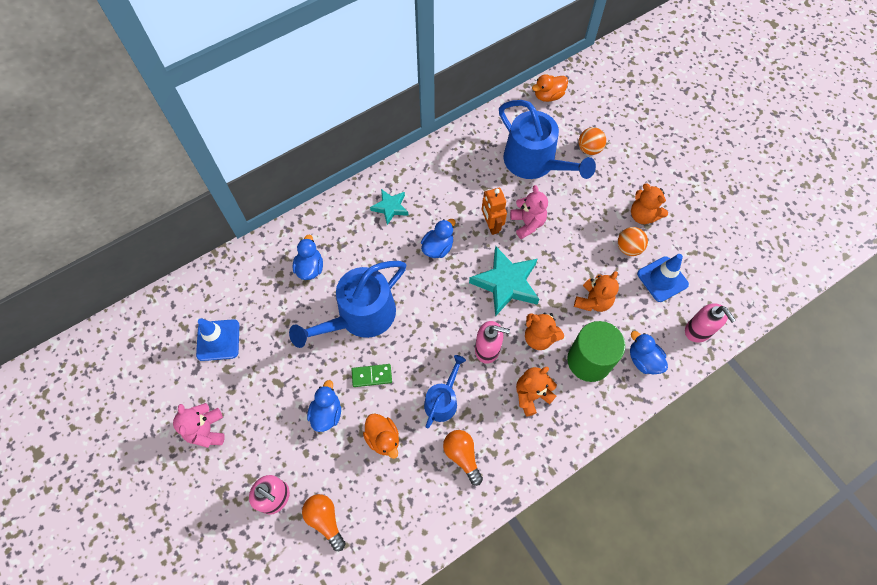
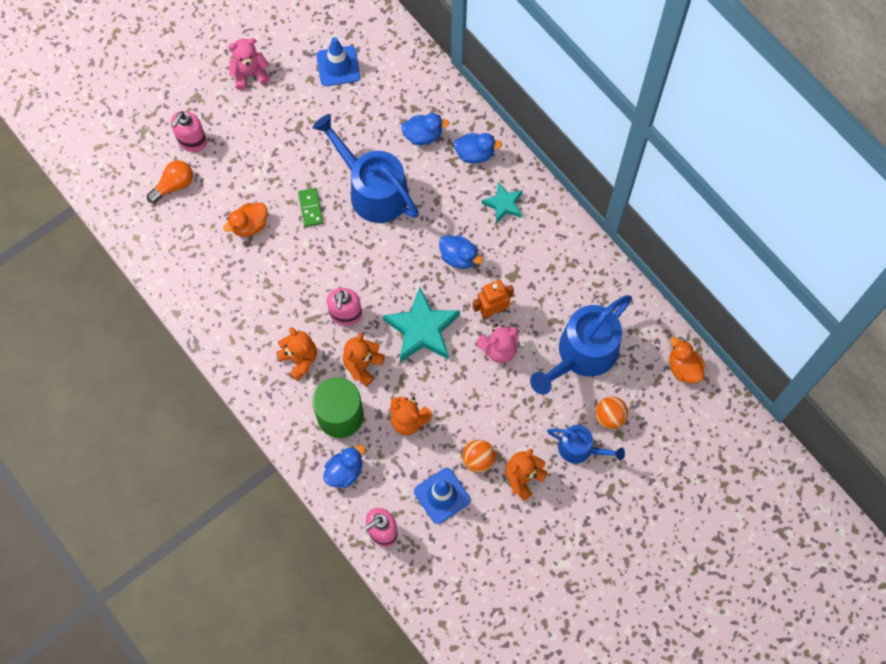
camera: 85 degrees right, 5 degrees up
blue duck [307,380,341,432] -> blue duck moved to [453,133,502,163]
blue watering can [424,355,466,428] -> blue watering can moved to [547,425,625,464]
orange light bulb [443,430,483,486] -> none

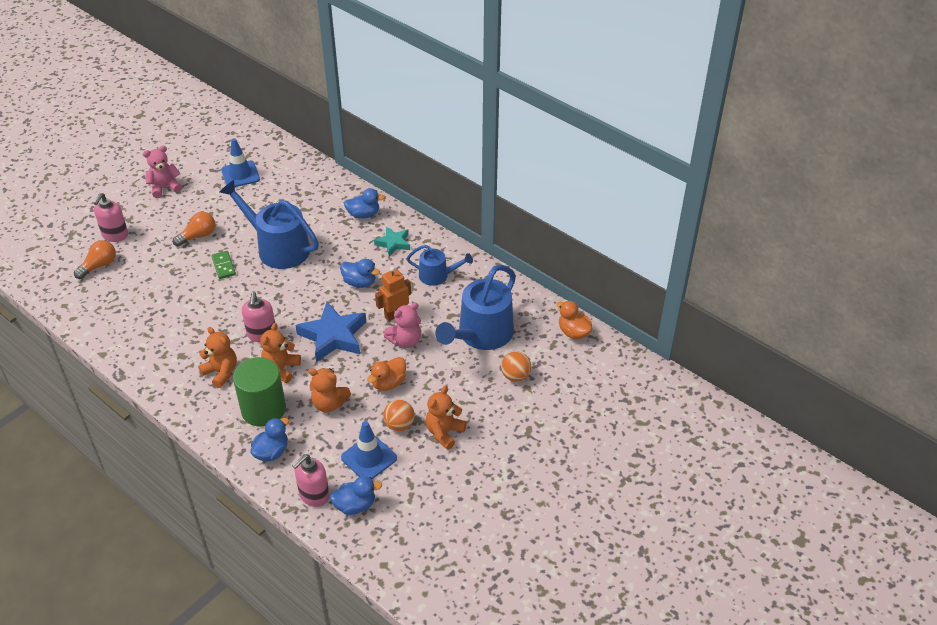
camera: 10 degrees left, 25 degrees down
orange duck [223,203,267,237] -> orange duck moved to [367,357,406,391]
turquoise star [383,287,460,362] -> blue star [295,302,366,362]
blue duck [401,113,449,145] -> blue duck moved to [330,476,382,515]
blue watering can [547,425,625,464] -> blue watering can moved to [407,245,473,286]
none -> orange light bulb [173,212,215,247]

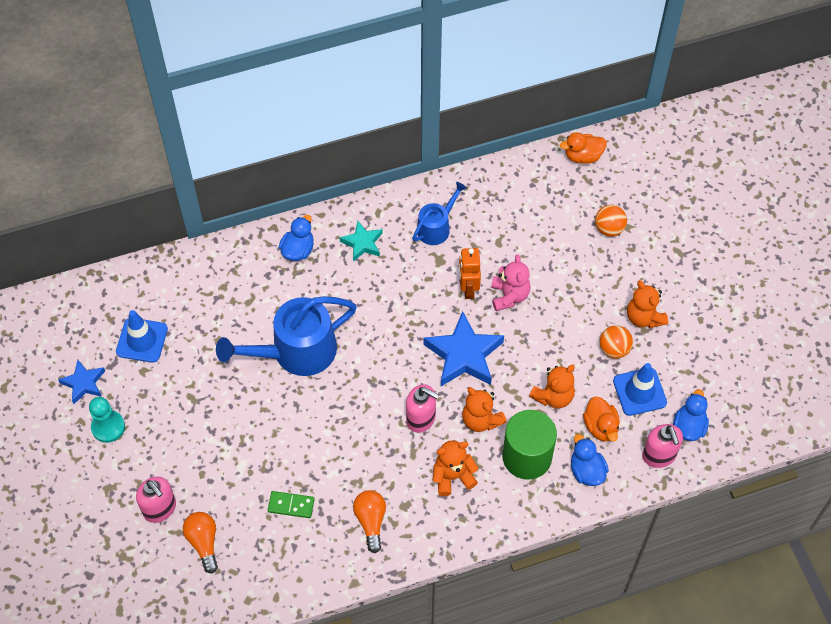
camera: 60 degrees left, 15 degrees up
pink teddy bear [143,146,182,198] -> turquoise pawn [89,397,125,443]
orange light bulb [173,212,215,247] -> orange light bulb moved to [353,490,386,553]
green domino [211,251,236,279] -> green domino moved to [268,491,315,518]
blue duck [340,259,380,288] -> none
orange duck [367,357,406,391] -> orange duck moved to [583,396,620,441]
blue watering can [435,264,516,350] -> none
none -> blue star [58,360,105,404]

